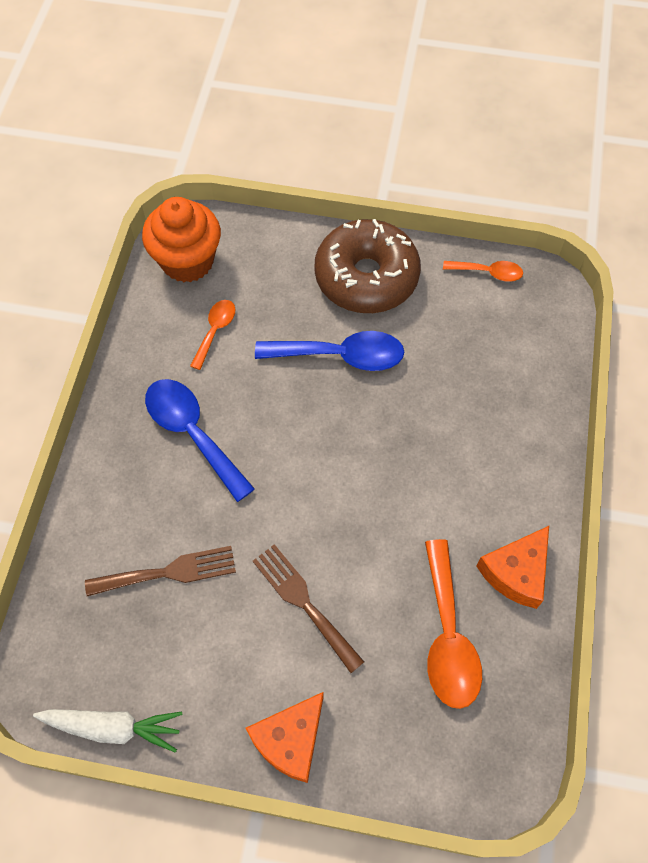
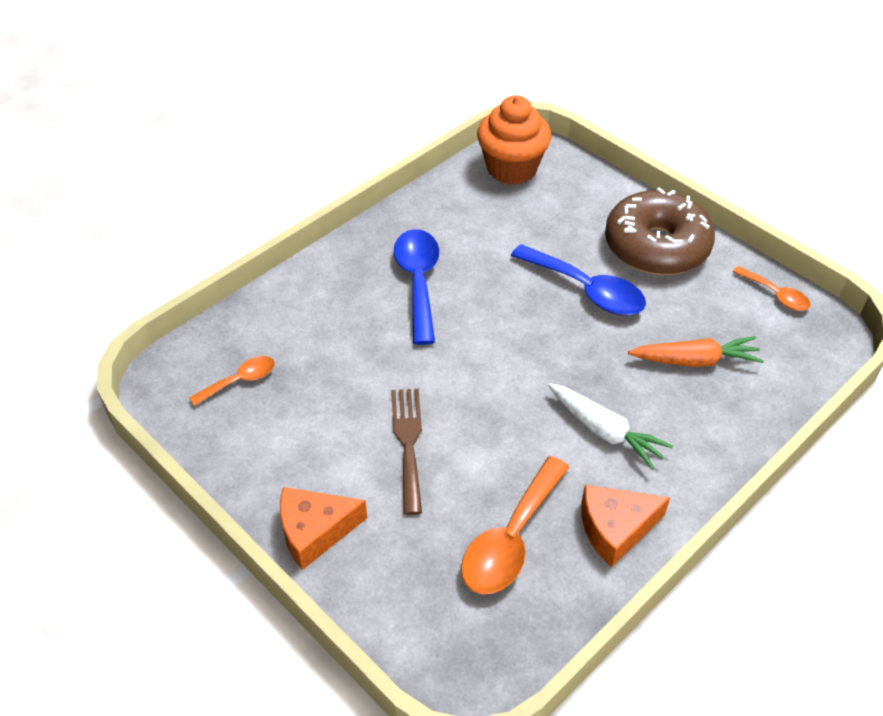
camera: 35 degrees right, 15 degrees down
white carrot [33,709,183,753] -> white carrot moved to [548,383,673,470]
brown fork [85,546,236,596] -> none
orange spoon [190,300,236,370] -> orange spoon moved to [189,356,275,406]
none -> orange carrot [628,336,764,367]

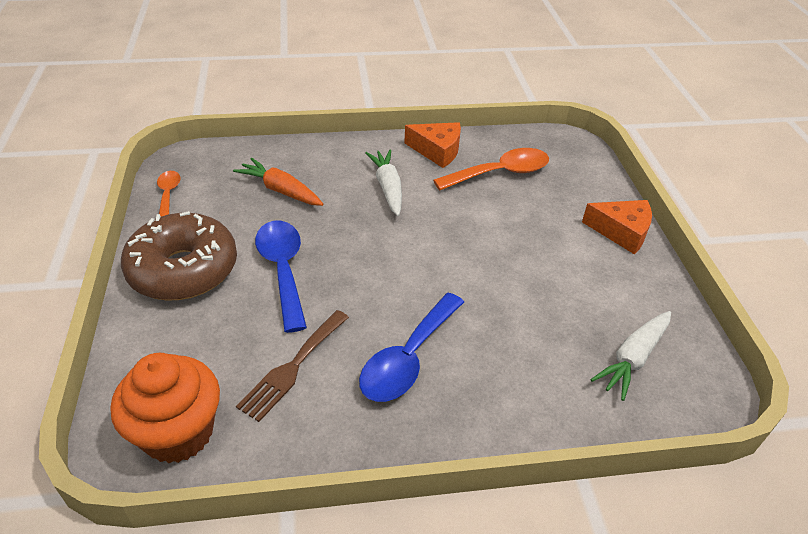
camera: 145 degrees left, 5 degrees down
orange spoon [189,356,275,406] -> white carrot [590,311,671,401]
brown fork [391,389,422,515] -> brown fork moved to [236,310,349,422]

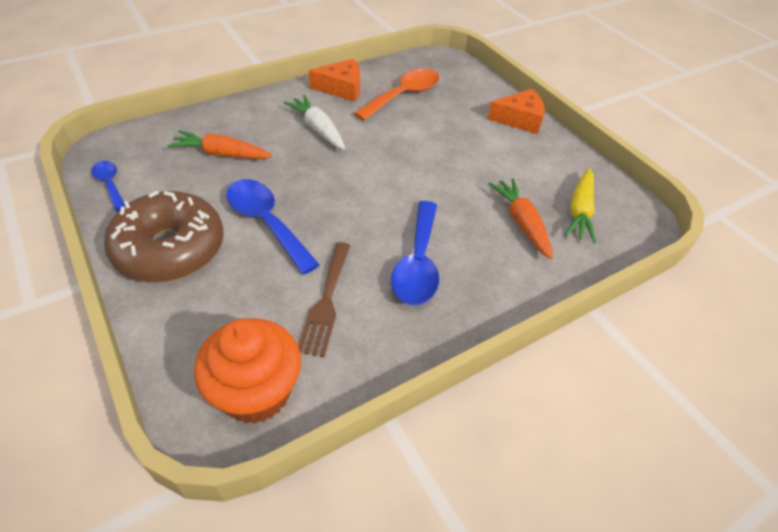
camera: 25 degrees left, 5 degrees up
orange spoon [157,171,181,216] -> blue spoon [91,161,125,212]
white carrot [590,311,671,401] -> yellow carrot [565,168,596,243]
none -> orange carrot [489,178,553,259]

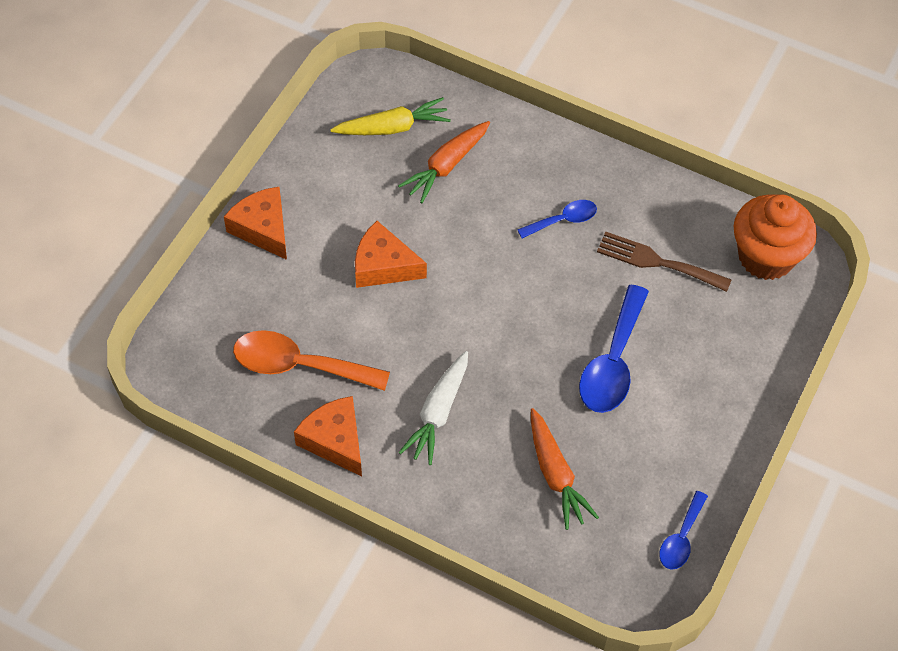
camera: 120 degrees left, 10 degrees up
brown donut [104,191,224,283] -> none
brown fork [298,242,350,357] -> brown fork turned 135 degrees counterclockwise [597,232,732,292]
blue spoon [391,201,439,305] -> blue spoon [517,200,597,238], size x0.56
none -> orange cheese [355,221,427,288]

